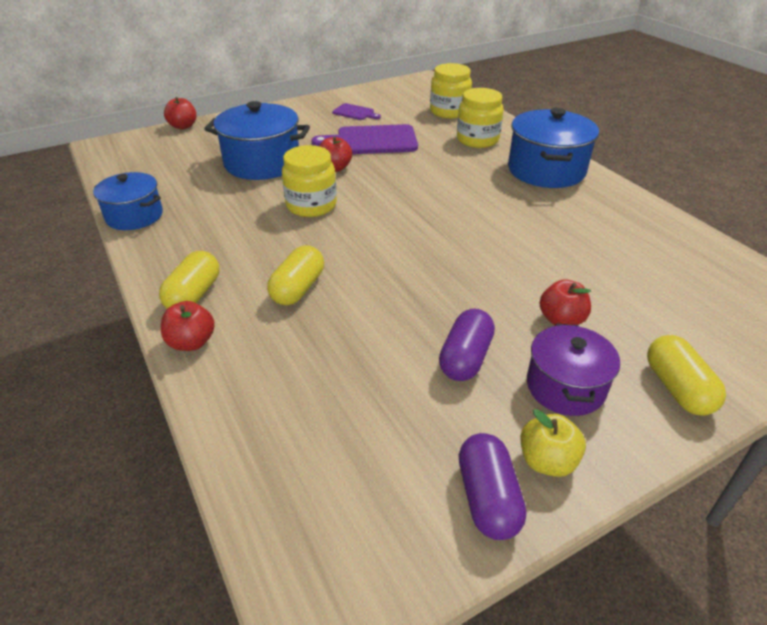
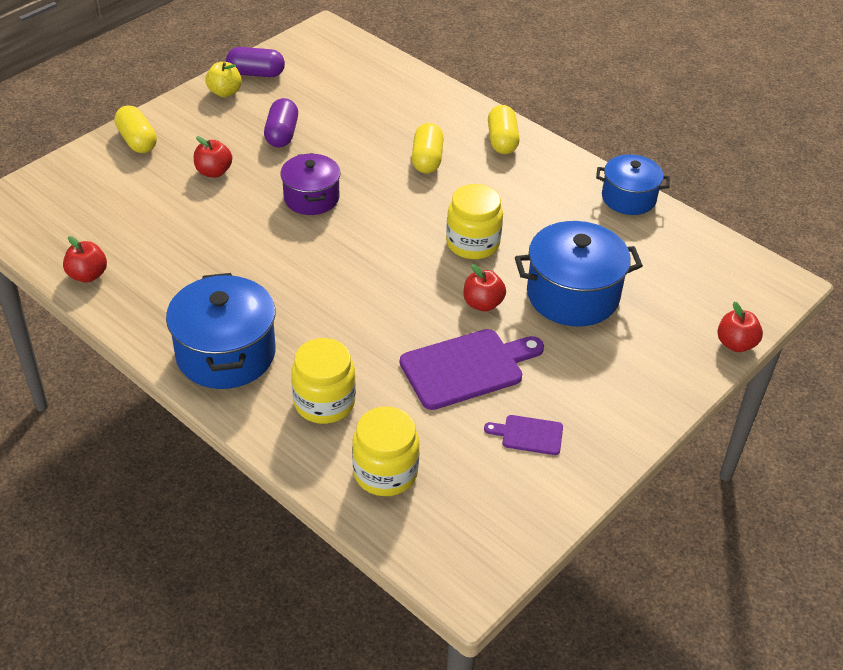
camera: 160 degrees right, 5 degrees up
red apple [161,301,215,351] -> red apple moved to [63,236,107,283]
purple capsule [459,433,526,540] -> purple capsule turned 60 degrees counterclockwise [226,47,285,77]
purple pot [527,323,620,416] -> purple pot moved to [280,153,341,215]

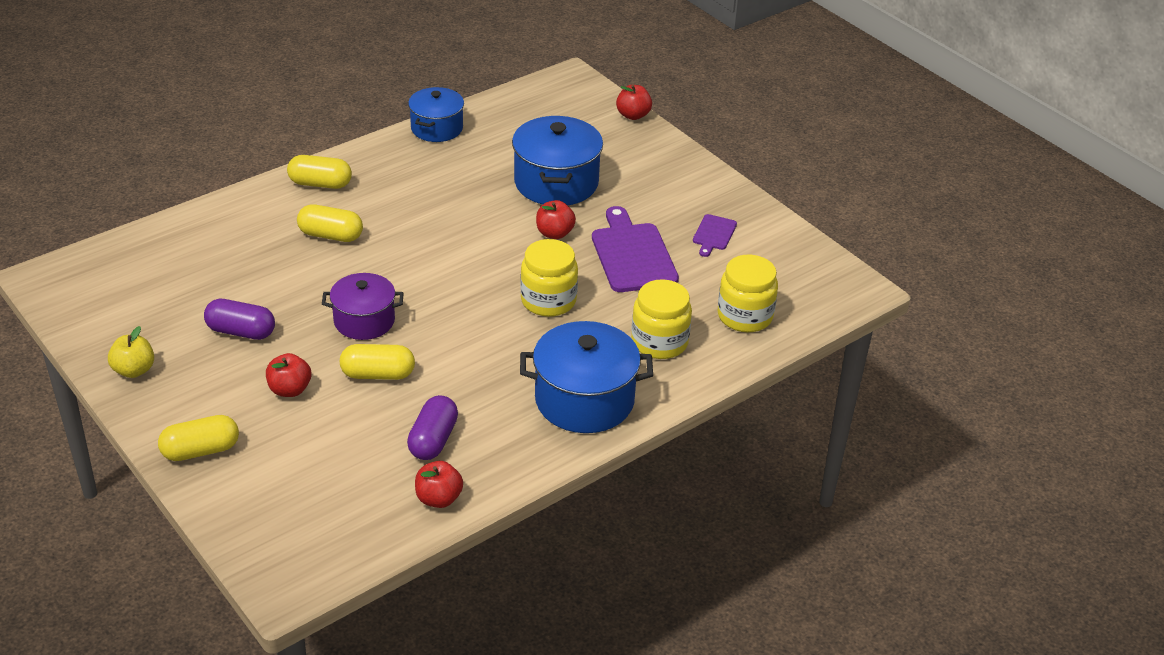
camera: 80 degrees left, 5 degrees down
purple capsule [226,47,285,77] -> purple capsule moved to [407,395,458,460]
yellow jar [446,184,503,259] -> yellow jar moved to [520,239,578,317]
none -> yellow capsule [340,344,415,380]

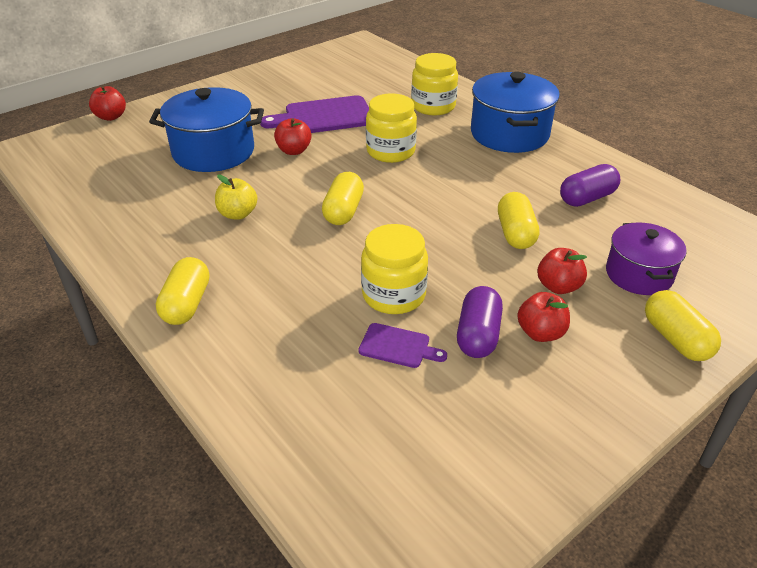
camera: 90 degrees left, 0 degrees up
yellow apple [108,326,154,378] -> yellow apple moved to [215,174,258,220]
yellow capsule [297,204,363,242] -> yellow capsule moved to [322,172,364,225]
purple pot [322,273,404,340] -> purple pot moved to [606,222,687,295]
purple capsule [407,395,458,460] -> purple capsule turned 45 degrees counterclockwise [560,164,621,207]
blue pot [408,87,464,142] -> none
red apple [415,461,463,508] -> red apple moved to [517,292,570,342]
purple cutting board [693,214,737,257] -> purple cutting board moved to [358,323,447,368]
yellow jar [718,255,778,332] -> yellow jar moved to [361,224,428,314]

